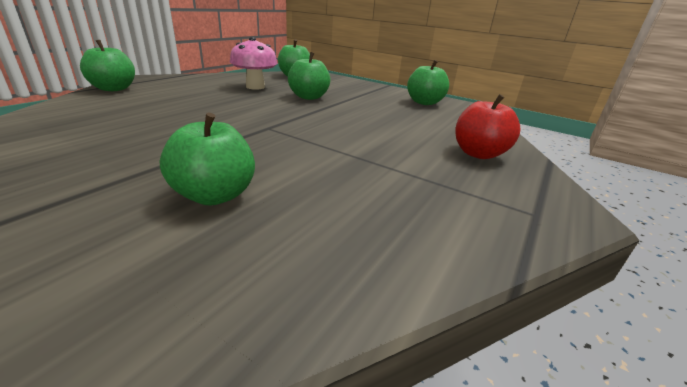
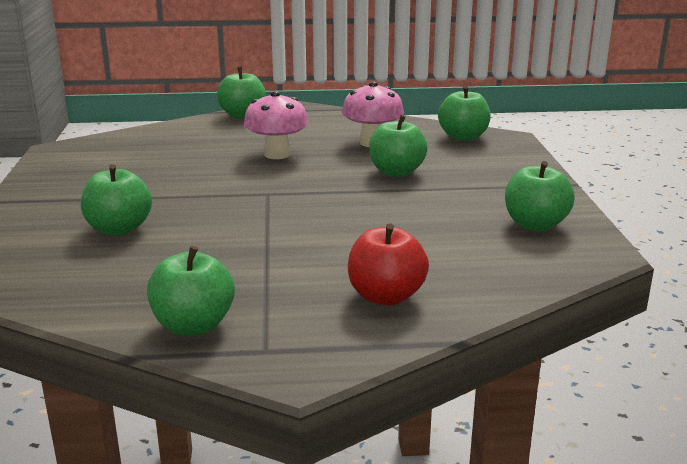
camera: 55 degrees right, 5 degrees down
none -> green apple [147,246,235,335]
none -> pink mushroom [244,91,309,159]

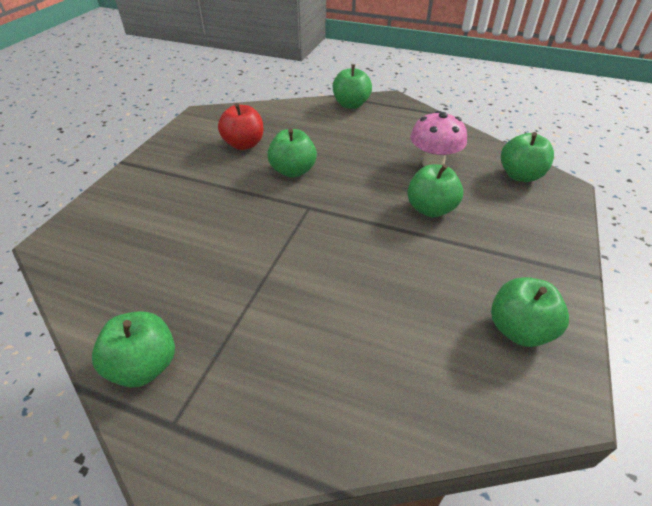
camera: 25 degrees right, 20 degrees up
green apple [81,164,152,235] -> green apple moved to [267,128,317,178]
pink mushroom [244,91,309,159] -> none
red apple [348,223,429,305] -> red apple moved to [218,103,263,150]

